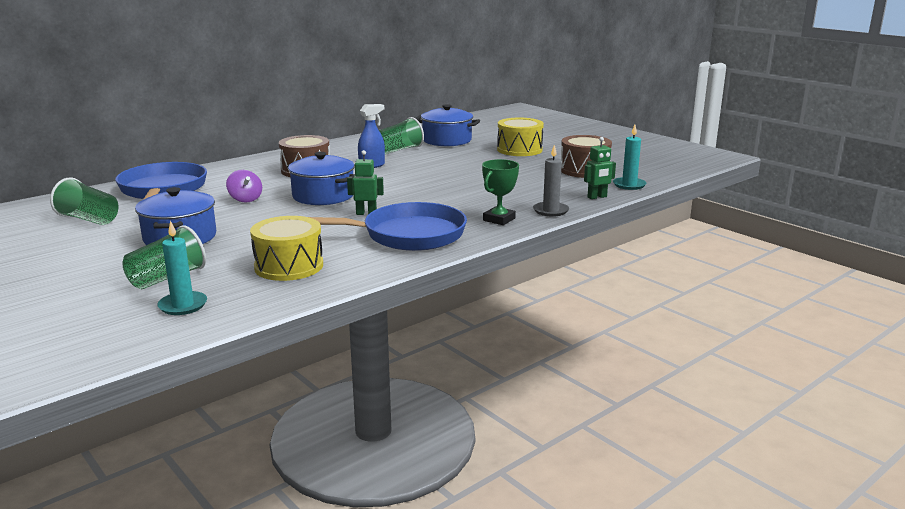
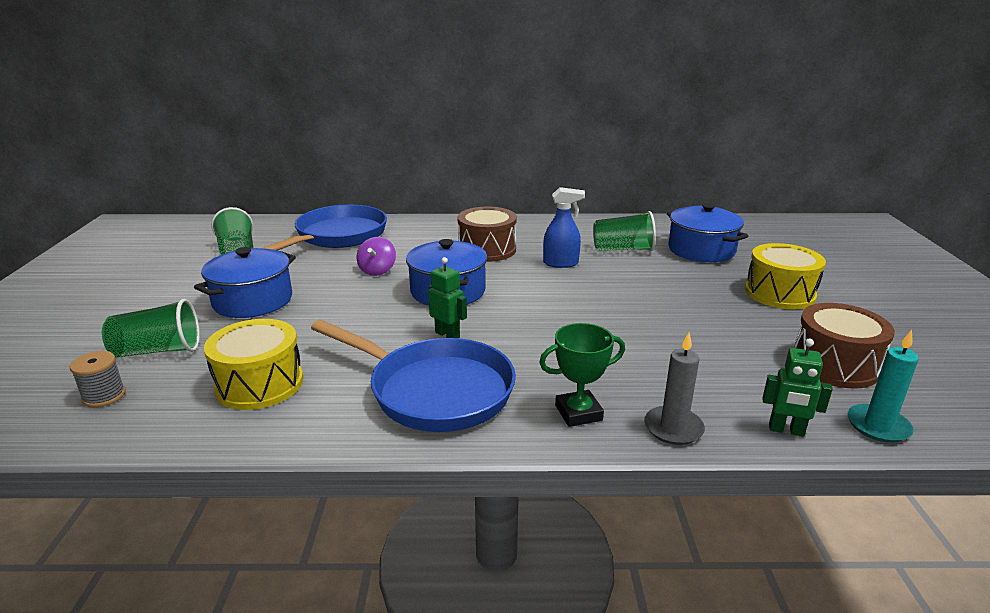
camera: 40 degrees right, 5 degrees up
turquoise candle [157,221,207,315] -> grey spool [70,351,126,408]

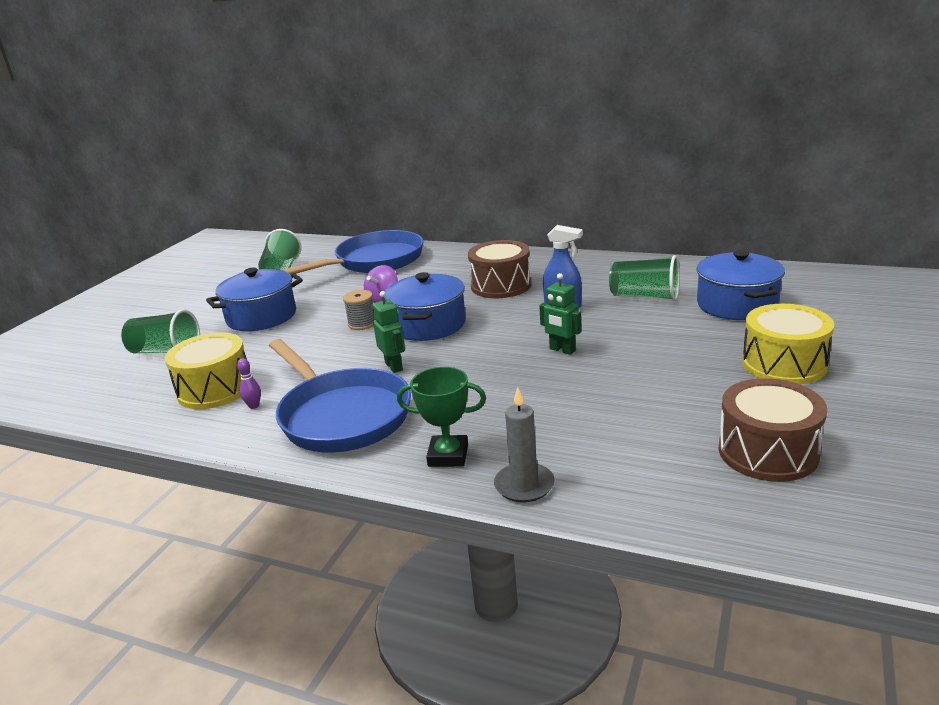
camera: 25 degrees right, 0 degrees up
grey spool [70,351,126,408] -> grey spool moved to [343,290,375,330]
green robot [762,339,833,436] -> green robot moved to [539,273,582,355]
turquoise candle [848,330,919,443] -> none
none -> purple bowling pin [237,358,261,409]

